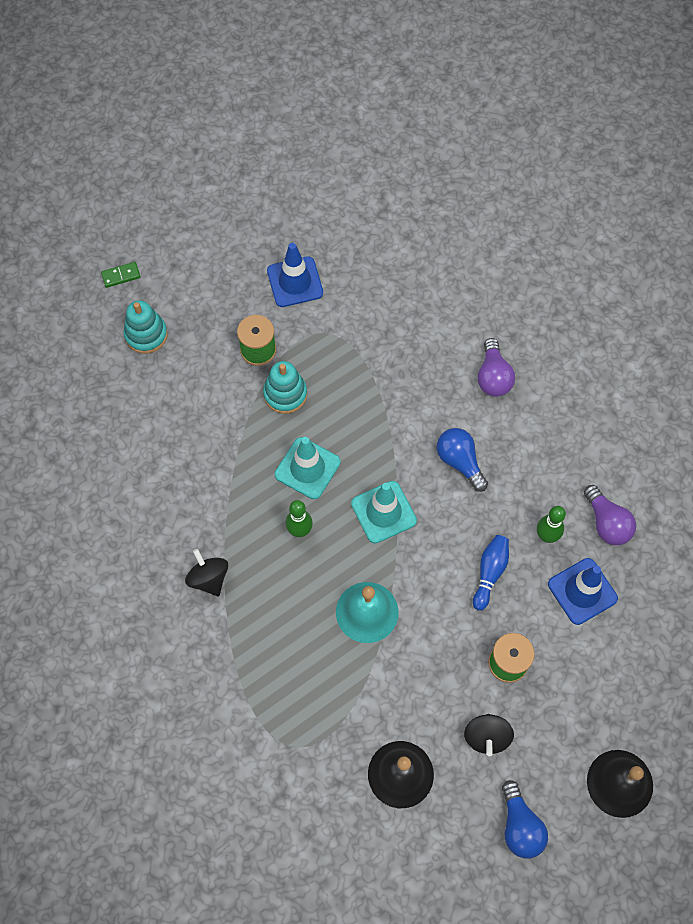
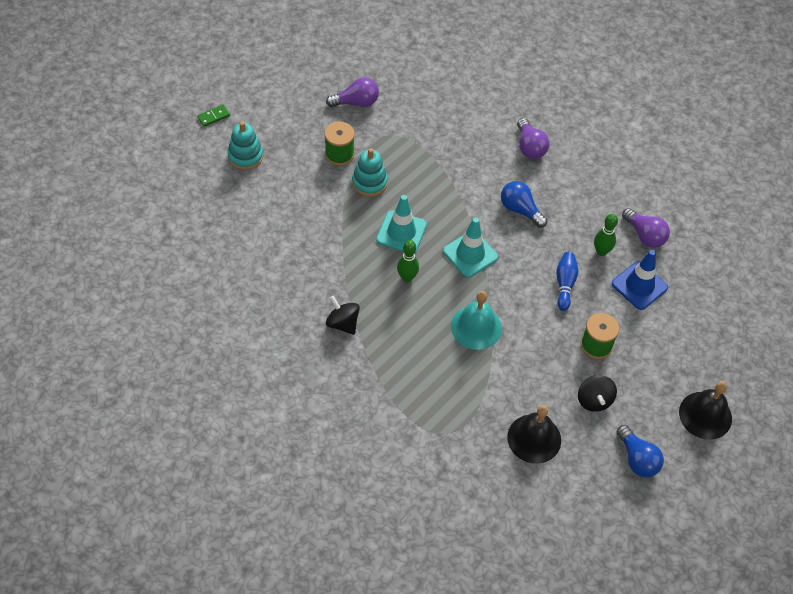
camera: 15 degrees left, 10 degrees down
blue traffic cone [267,243,323,307] -> purple light bulb [326,77,379,107]

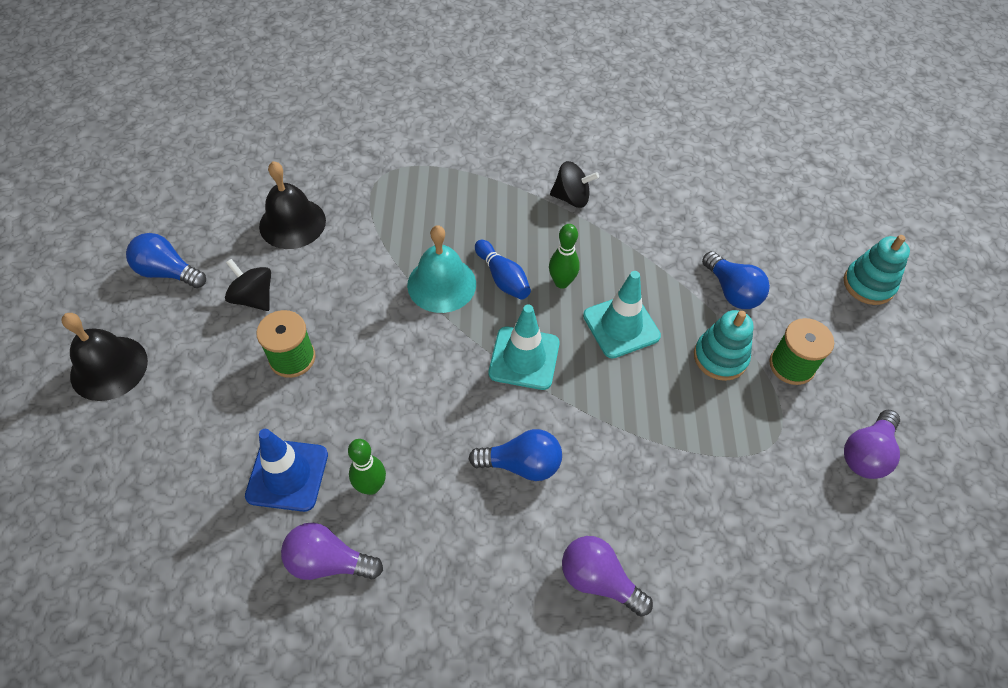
camera: 140 degrees right, 0 degrees up
green domino [197,105,230,127] -> none
blue bowling pin [556,252,578,311] -> blue bowling pin moved to [475,240,531,300]
none -> blue light bulb [702,251,770,309]

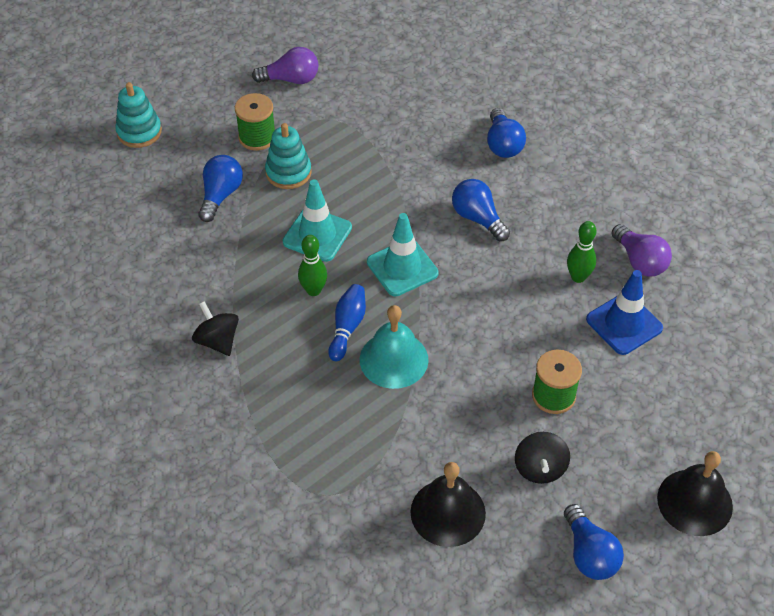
camera: 130 degrees left, 5 degrees down
purple light bulb [562,536,653,617] -> blue light bulb [487,108,526,158]

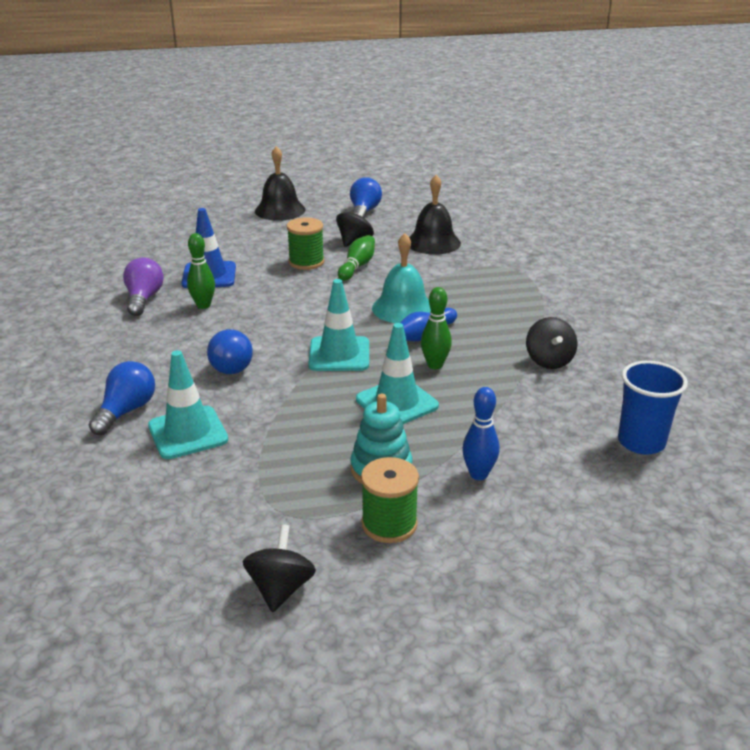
camera: 150 degrees left, 20 degrees down
turquoise stacking toy [115,82,162,148] -> none
blue light bulb [198,155,243,222] -> blue bowling pin [462,387,499,480]
purple light bulb [252,47,318,84] -> black spinning top [243,524,316,612]
none -> turquoise traffic cone [148,350,228,459]
none -> green bowling pin [338,235,375,281]
none -> blue cup [618,361,688,455]

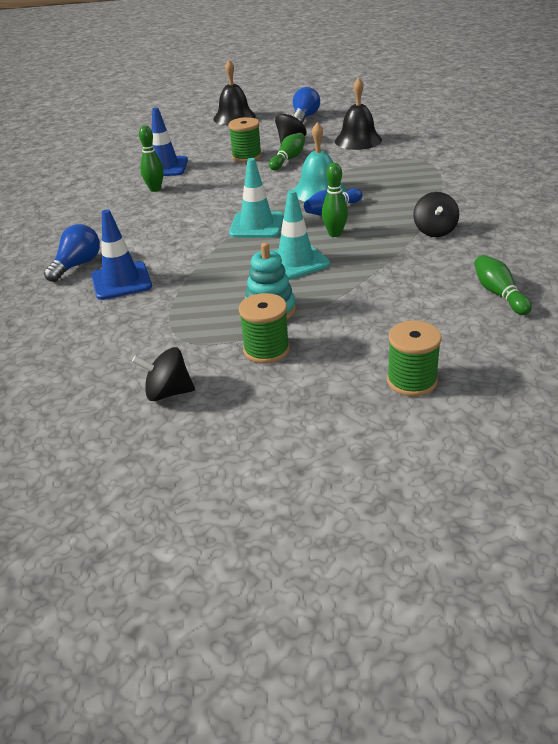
camera: 10 degrees right, 5 degrees up
purple light bulb [123,257,164,316] -> none
turquoise traffic cone [148,350,228,459] -> blue traffic cone [91,210,152,300]
blue light bulb [207,329,253,374] -> none
black spinning top [243,524,316,612] -> black spinning top turned 105 degrees counterclockwise [132,347,195,401]
blue bowling pin [462,387,499,480] -> none
blue cup [618,361,688,455] -> green bowling pin [474,255,532,315]
none -> green spool [387,321,442,397]

